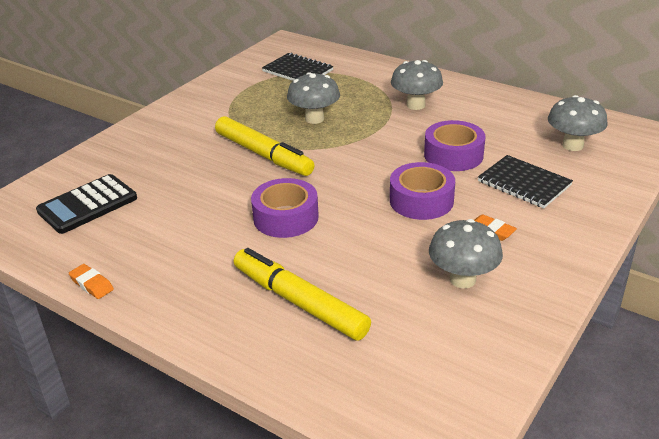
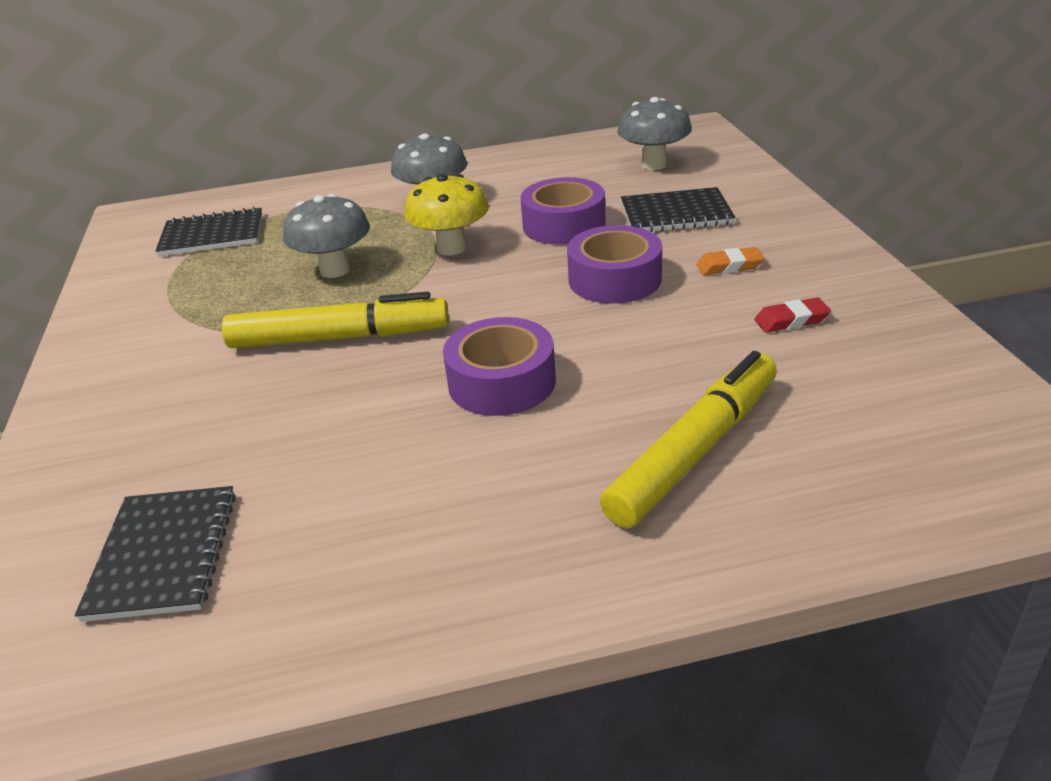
camera: 45 degrees left, 0 degrees up
black calculator [36,174,137,234] -> black notebook [75,486,236,622]
orange eraser [69,264,114,299] -> none
yellow marker [234,248,371,341] -> yellow marker turned 135 degrees clockwise [600,351,777,528]
grey mushroom [429,219,503,288] -> red eraser [755,297,831,333]
none -> yellow mushroom [404,174,489,255]

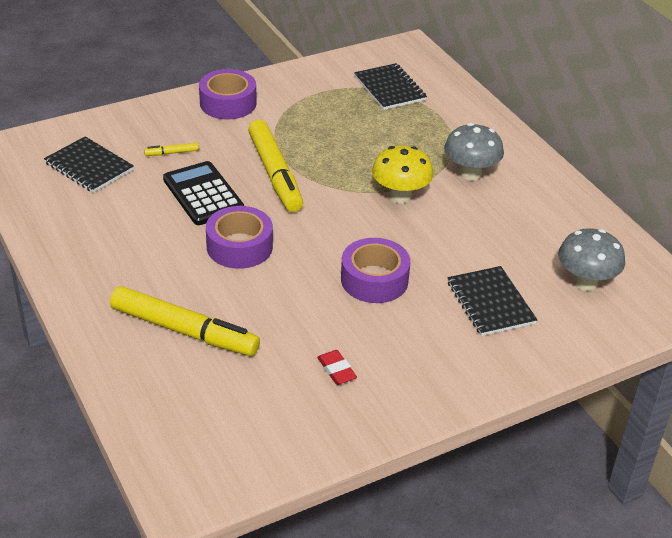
camera: 70 degrees right, 5 degrees up
black notebook [75,486,236,622] -> black notebook turned 60 degrees clockwise [44,136,134,193]
grey mushroom [283,194,370,278] -> none
purple tape [520,177,606,245] -> purple tape moved to [199,69,257,119]
orange eraser [696,247,764,275] -> none
none -> yellow marker [144,143,199,156]
none -> black calculator [163,161,244,225]

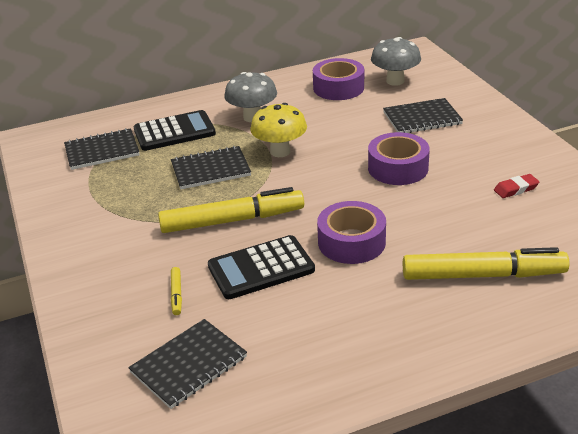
camera: 80 degrees left, 5 degrees down
yellow marker [110,286,260,356] -> yellow marker turned 60 degrees clockwise [403,247,570,280]
purple tape [199,69,257,119] -> purple tape moved to [313,58,364,100]
none -> black calculator [134,110,216,151]
none -> black notebook [171,146,251,189]

